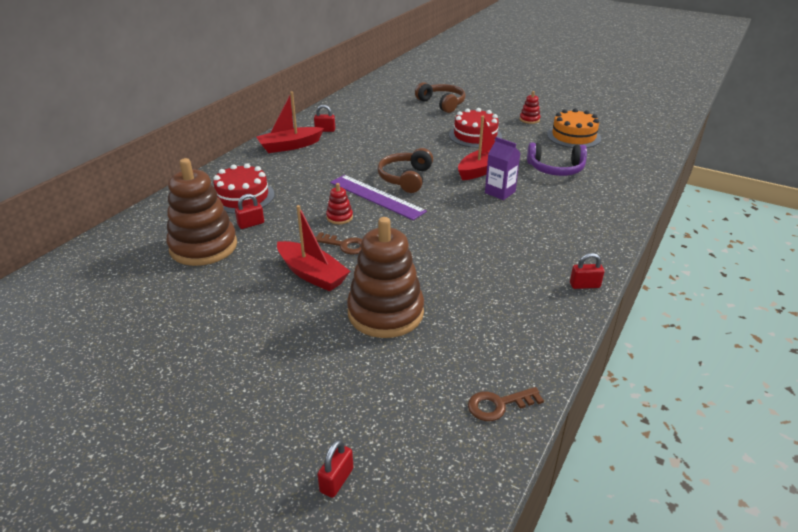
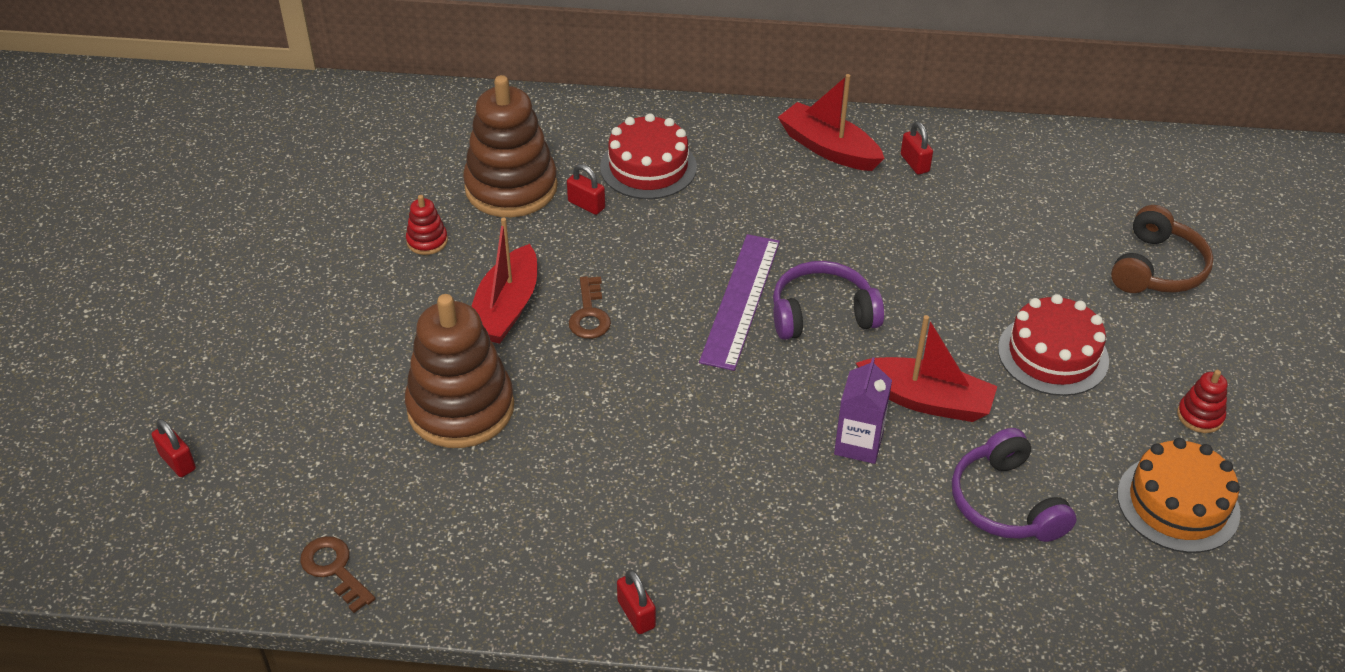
camera: 65 degrees right, 10 degrees up
red padlock [317,440,353,498] -> red padlock turned 45 degrees clockwise [152,419,196,477]
red stacking toy [326,183,353,224] -> red stacking toy moved to [406,195,448,255]
brown headphones [377,148,433,193] -> purple headphones [773,261,884,340]

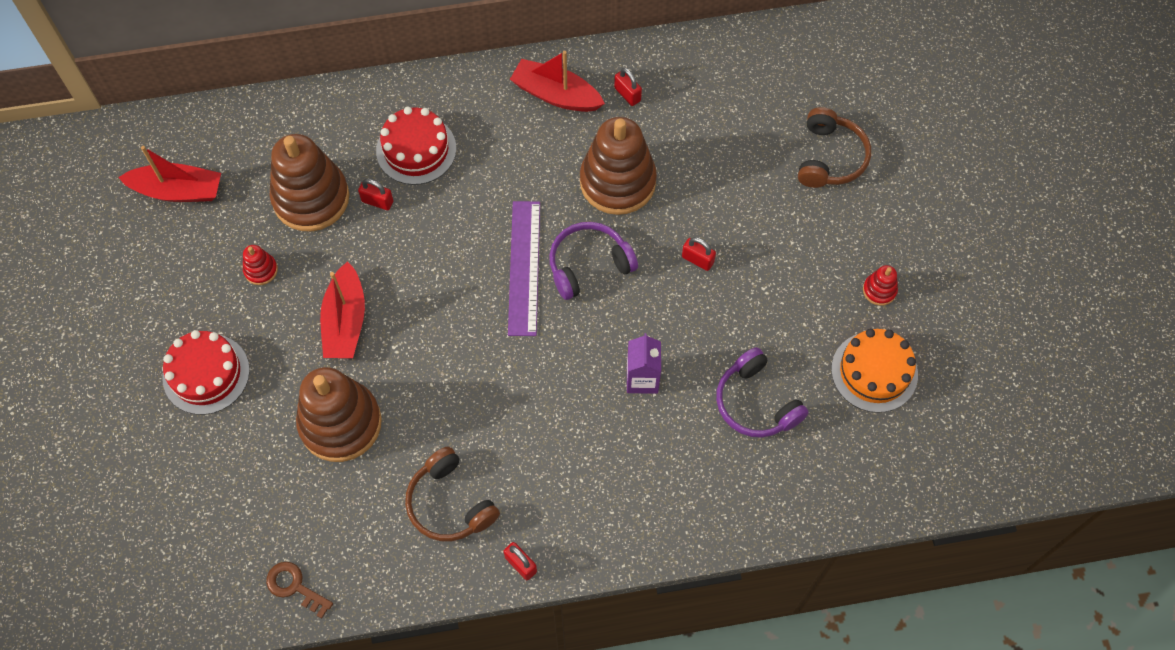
camera: 15 degrees left, 20 degrees up
red padlock [152,419,196,477] -> red padlock moved to [682,237,716,271]
brown key [569,276,611,339] -> none
red boat [856,315,997,422] -> red boat moved to [118,146,221,202]
red cake [998,294,1109,396] -> red cake moved to [162,330,250,415]
none -> brown headphones [405,447,500,541]
none -> brown stacking toy [580,117,657,215]

